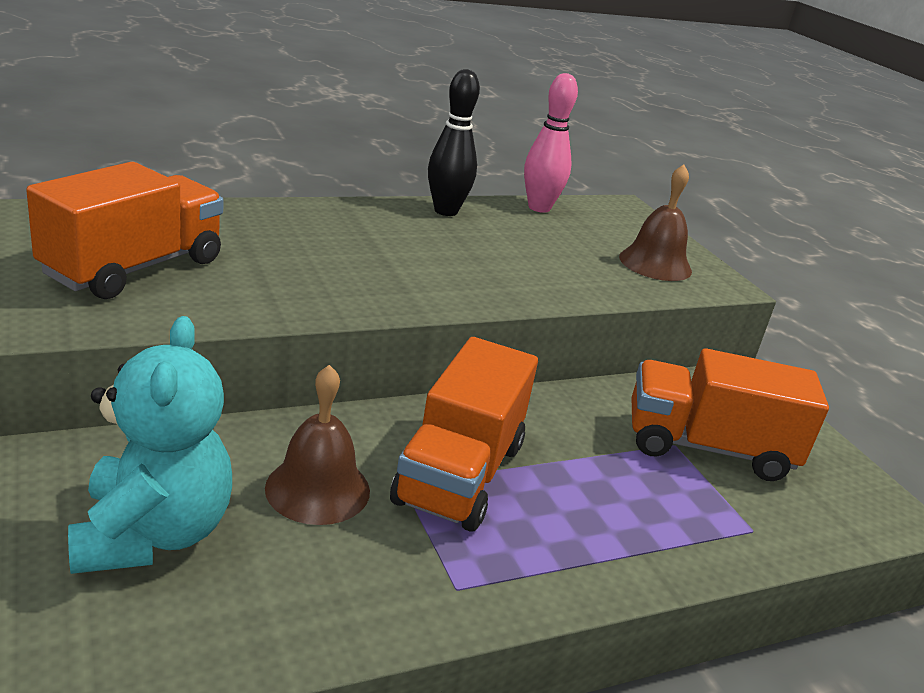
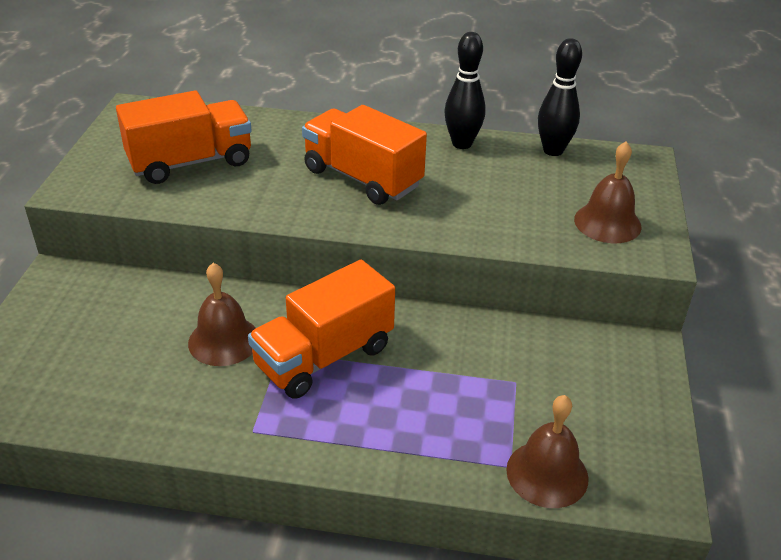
camera: 35 degrees right, 10 degrees up
turquoise teddy bear [68,316,232,574] -> none
pink bowling pin [524,73,578,213] -> black bowling pin [538,38,582,156]
orange truck [631,348,829,481] -> orange truck moved to [302,105,427,205]
none -> brown bell [506,395,588,508]

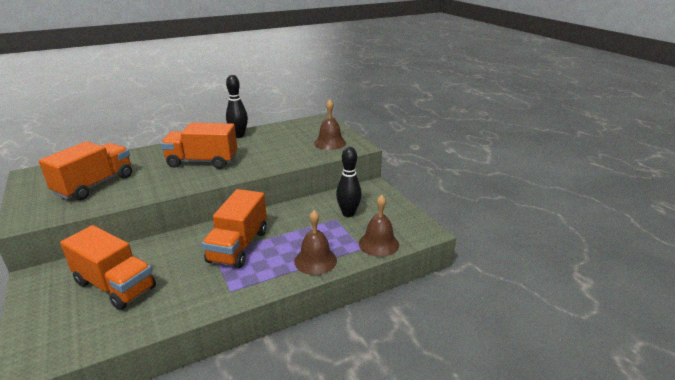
camera: 35 degrees left, 10 degrees down
brown bell [188,263,256,366] -> brown bell moved to [294,210,337,275]
black bowling pin [538,38,582,156] -> black bowling pin moved to [336,147,362,217]
none -> orange truck [60,225,156,310]

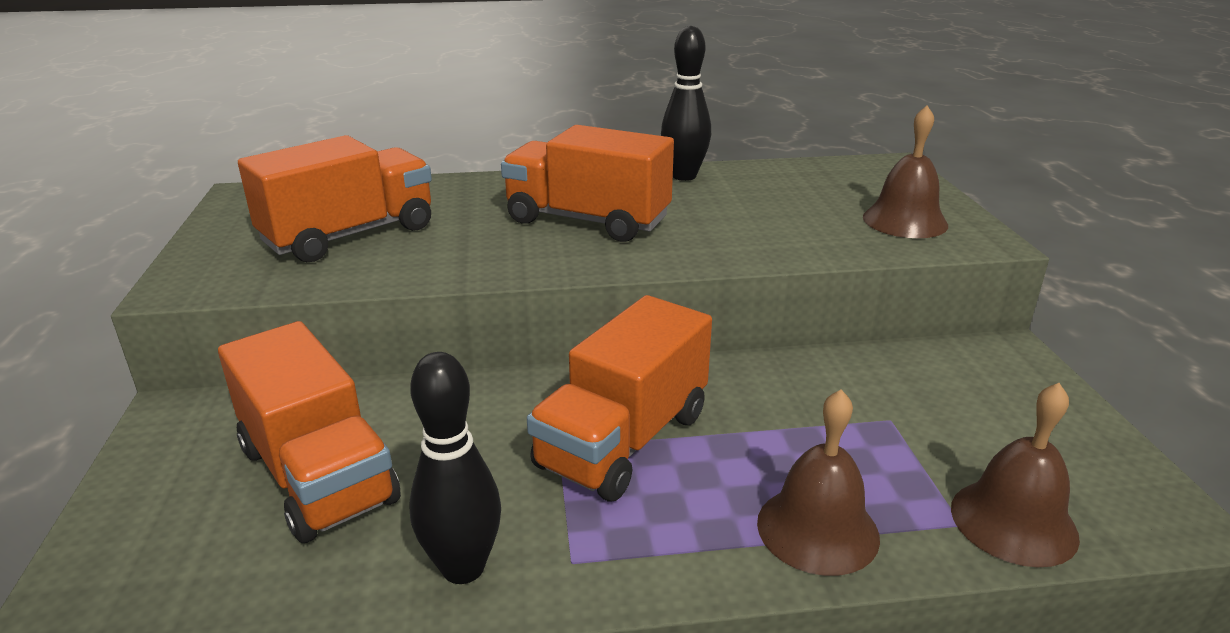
camera: 20 degrees right, 0 degrees up
black bowling pin [336,147,362,217] -> black bowling pin moved to [409,352,501,584]

